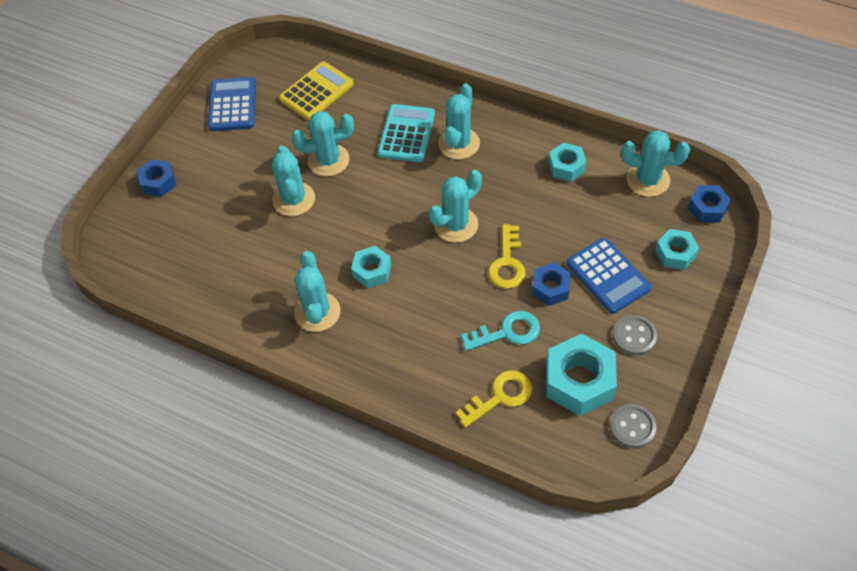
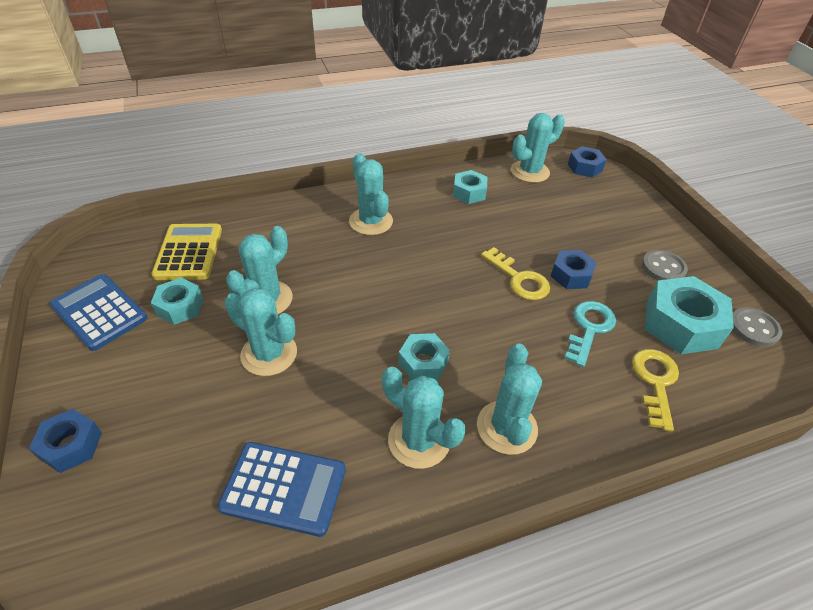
camera: 50 degrees left, 10 degrees down
turquoise calculator [378,104,435,162] -> none
turquoise cactus [429,170,482,243] -> turquoise cactus moved to [477,343,542,455]
blue calculator [566,238,651,314] -> blue calculator moved to [217,442,346,537]
turquoise nut [655,229,699,270] -> turquoise nut moved to [151,278,203,325]

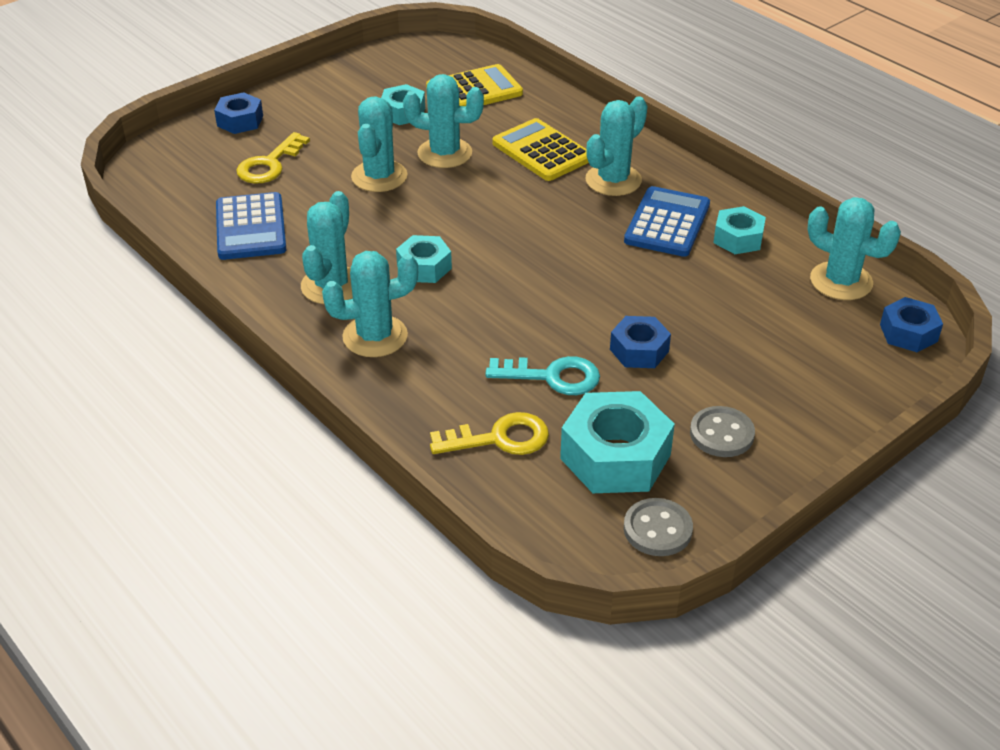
camera: 70 degrees right, 5 degrees down
blue calculator [50,274,147,351] -> blue calculator moved to [624,186,710,257]
yellow key [481,247,550,301] -> yellow key moved to [236,132,310,184]
none -> yellow calculator [493,118,589,181]

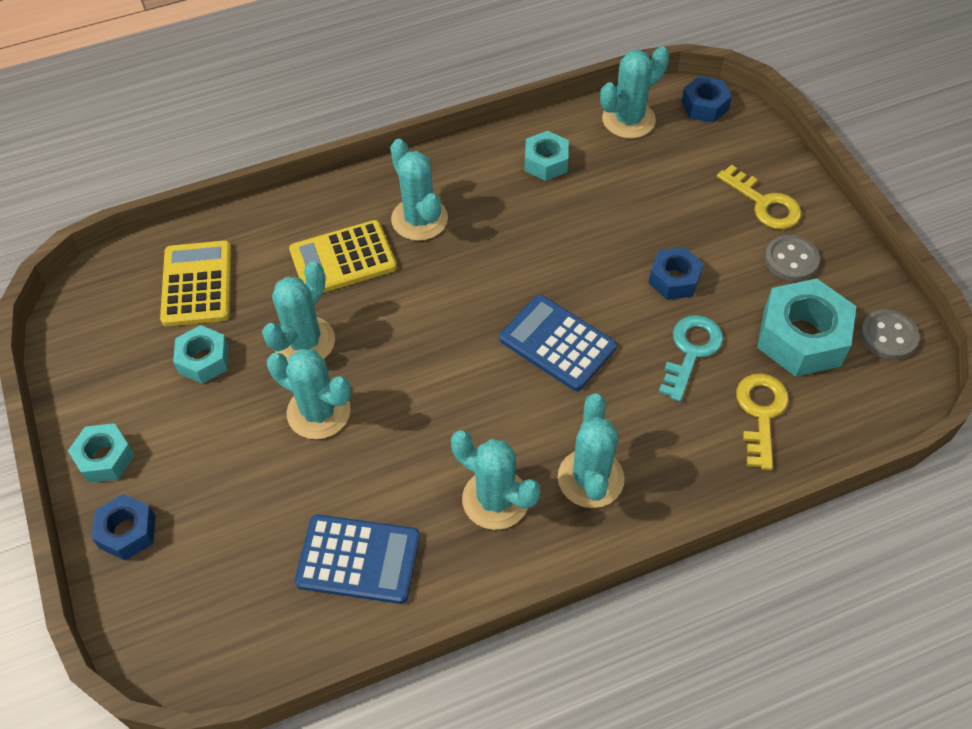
camera: 70 degrees left, 15 degrees up
yellow key [236,132,310,184] -> yellow key moved to [717,164,801,229]
turquoise nut [396,235,452,283] -> turquoise nut moved to [68,423,135,483]
blue calculator [624,186,710,257] -> blue calculator moved to [500,295,617,391]

